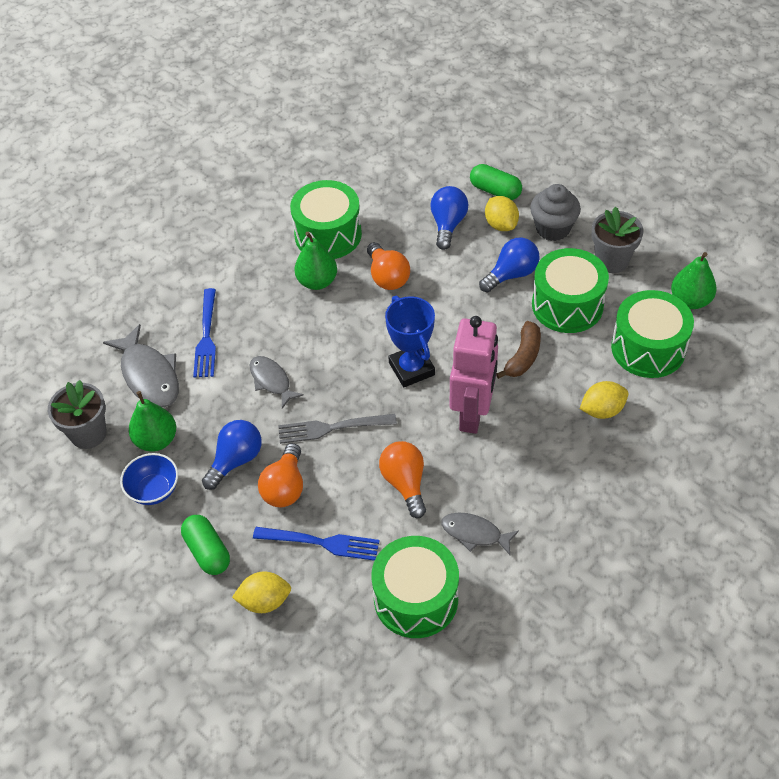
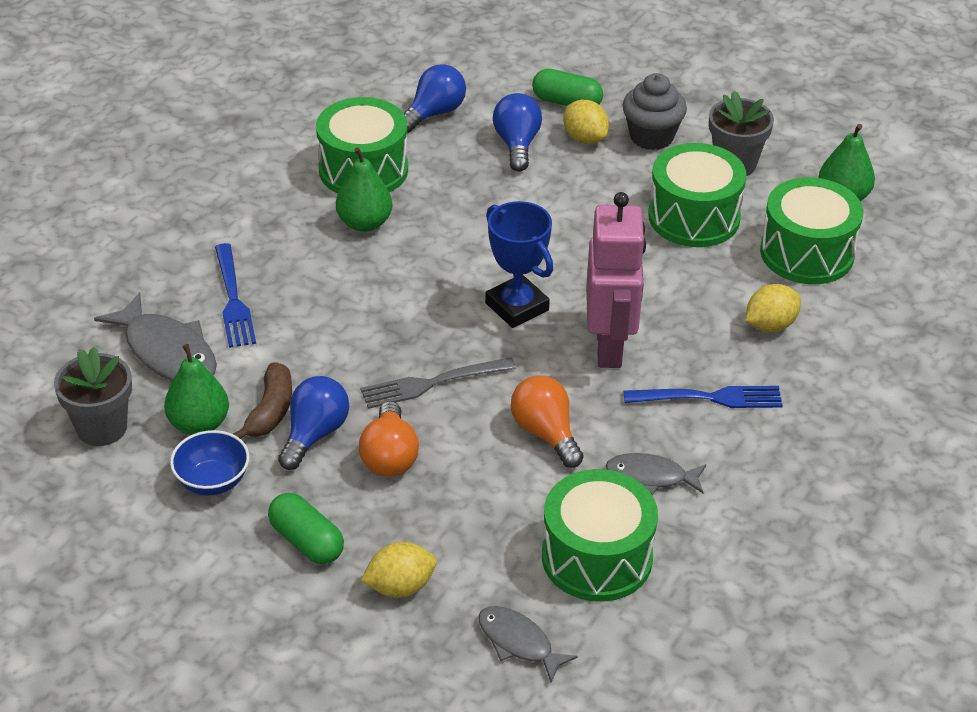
camera: 15 degrees left, 10 degrees down
grey fish [250,356,304,408] -> grey fish moved to [478,606,578,682]
blue fork [253,527,379,561] -> blue fork moved to [624,386,783,408]
orange light bulb [367,242,410,290] -> none
blue light bulb [479,237,539,292] -> blue light bulb moved to [404,64,466,133]
brown banana [496,321,541,379] -> brown banana moved to [233,362,292,439]

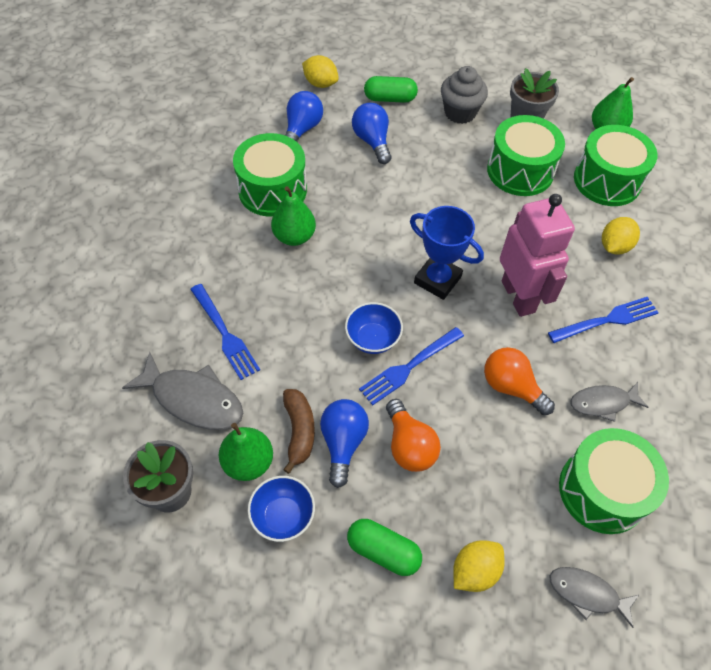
camera: 20 degrees left, 15 degrees up
grey fork [360,357,516,409] -> blue fork [359,327,464,405]
yellow lemon [563,100,609,144] -> yellow lemon moved to [302,55,339,88]
none -> blue bowl [345,302,403,354]

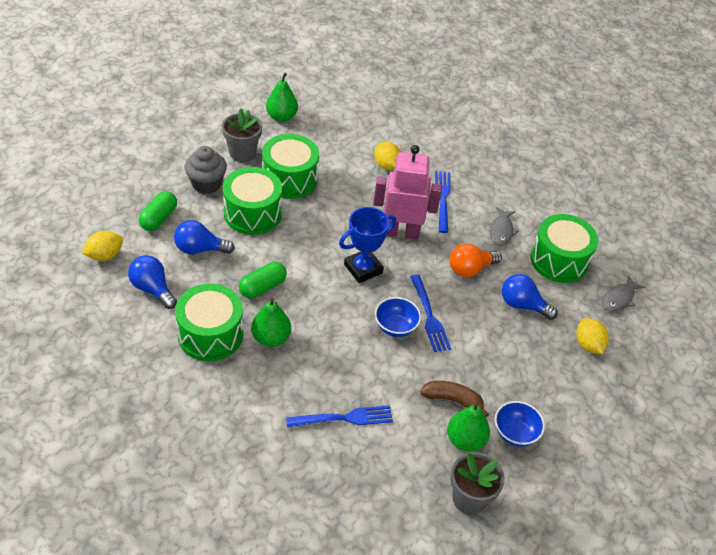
camera: 70 degrees left, 10 degrees down
grey fish [122,351,243,430] -> none
blue light bulb [320,399,369,488] -> blue light bulb moved to [502,274,558,320]
green capsule [347,519,422,576] -> green capsule moved to [239,262,287,298]
orange light bulb [386,399,441,472] -> none
green drum [574,125,658,206] -> green drum moved to [223,167,282,235]

